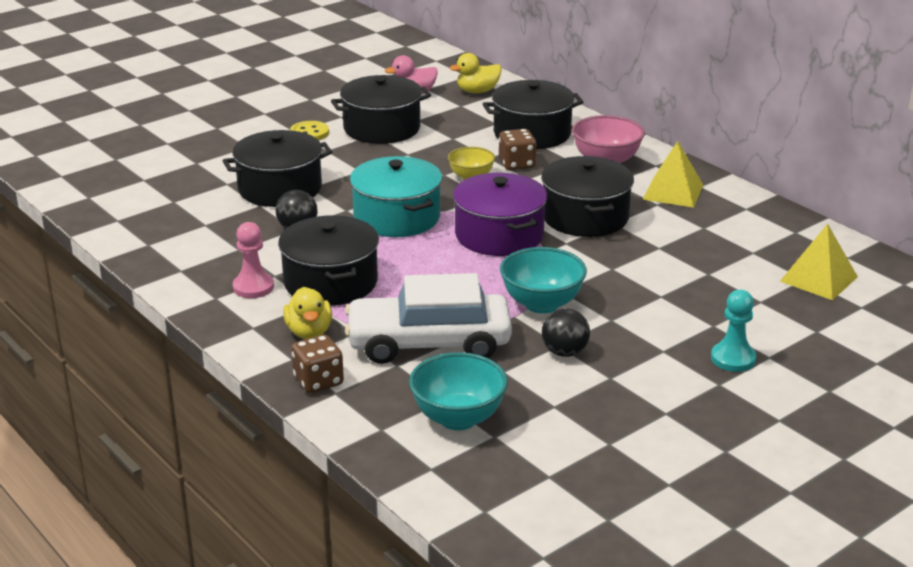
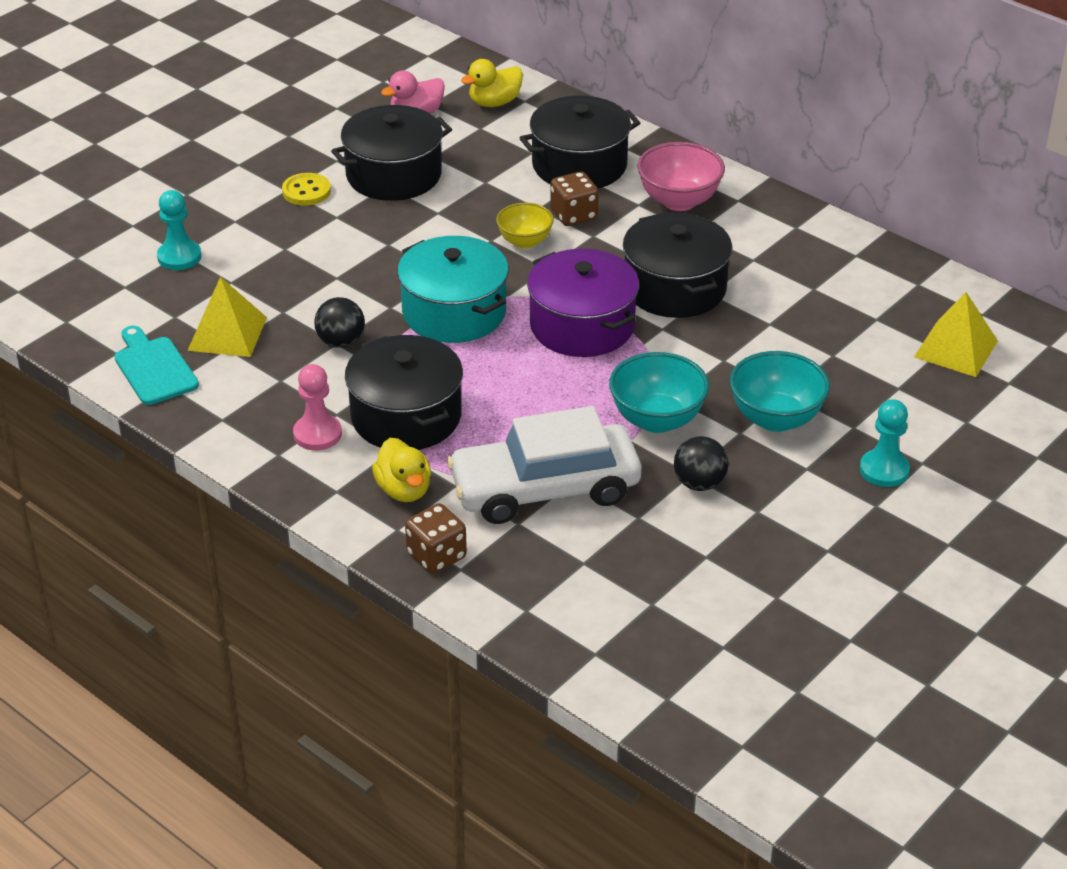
camera: 10 degrees left, 10 degrees up
black pot [223,130,332,207] -> none
turquoise bowl [409,352,508,430] -> turquoise bowl moved to [730,351,830,432]
yellow pyramid [643,141,703,208] -> yellow pyramid moved to [187,277,267,357]
none -> turquoise cutting board [114,326,199,405]
none -> turquoise pawn [157,190,201,270]

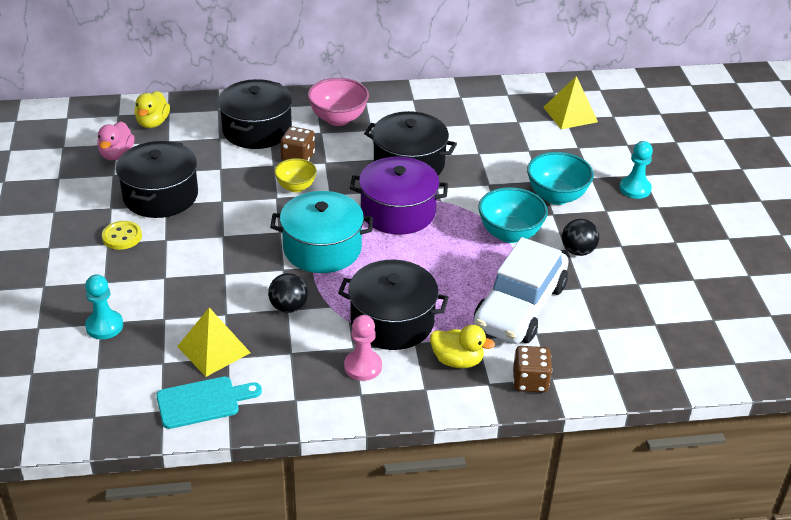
camera: 50 degrees left, 0 degrees up
turquoise cutting board [114,326,199,405] -> turquoise cutting board turned 150 degrees clockwise [156,377,262,429]

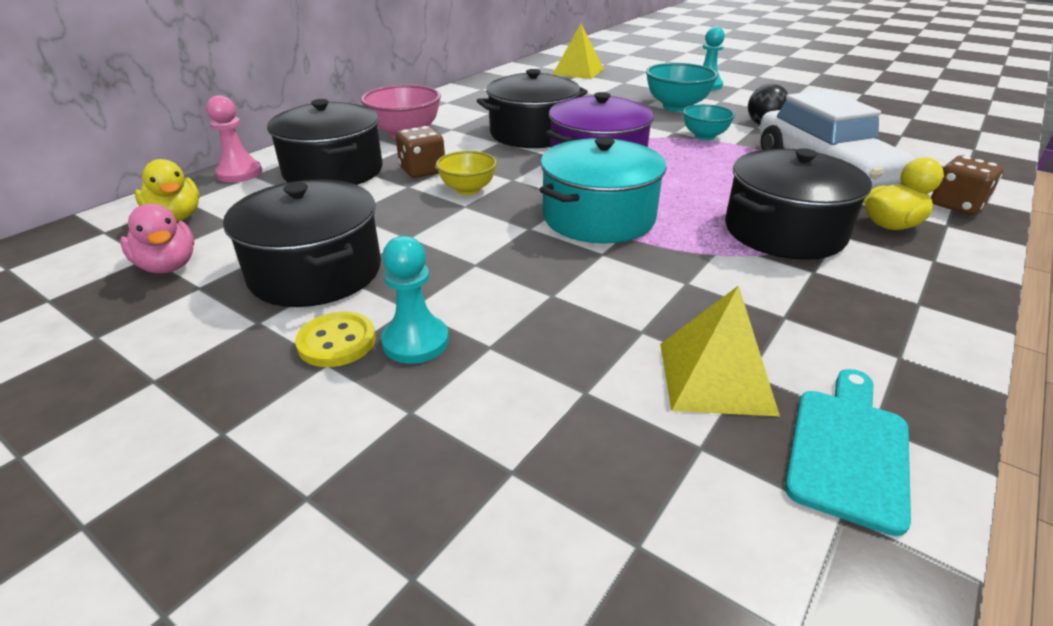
camera: 45 degrees left, 5 degrees down
turquoise pawn [85,275,123,339] -> turquoise pawn moved to [381,236,449,364]
black ball [268,273,308,313] -> none
pink pawn [344,315,382,381] -> pink pawn moved to [206,95,262,183]
turquoise bowl [478,187,548,243] -> turquoise bowl [683,104,735,140], size x0.64

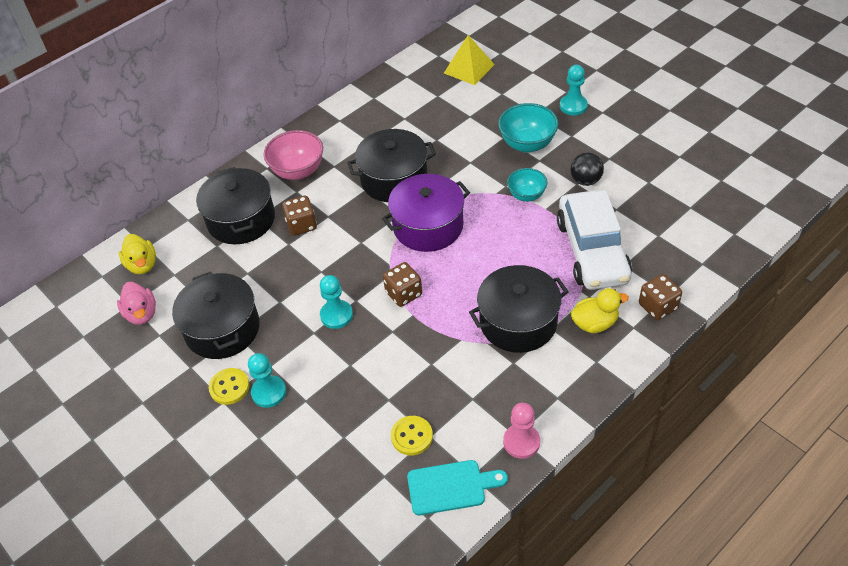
camera: 15 degrees right, 15 degrees up
pink pawn [206,95,262,183] -> pink pawn moved to [503,403,540,459]
yellow bowl [436,151,497,195] -> none
turquoise pot [540,137,667,244] -> brown dice [383,262,422,307]
yellow pyramid [660,285,780,416] -> yellow button [391,416,433,455]
turquoise cutting board [785,369,911,536] -> turquoise cutting board turned 45 degrees clockwise [407,460,508,515]
none -> turquoise pawn [320,275,353,329]

